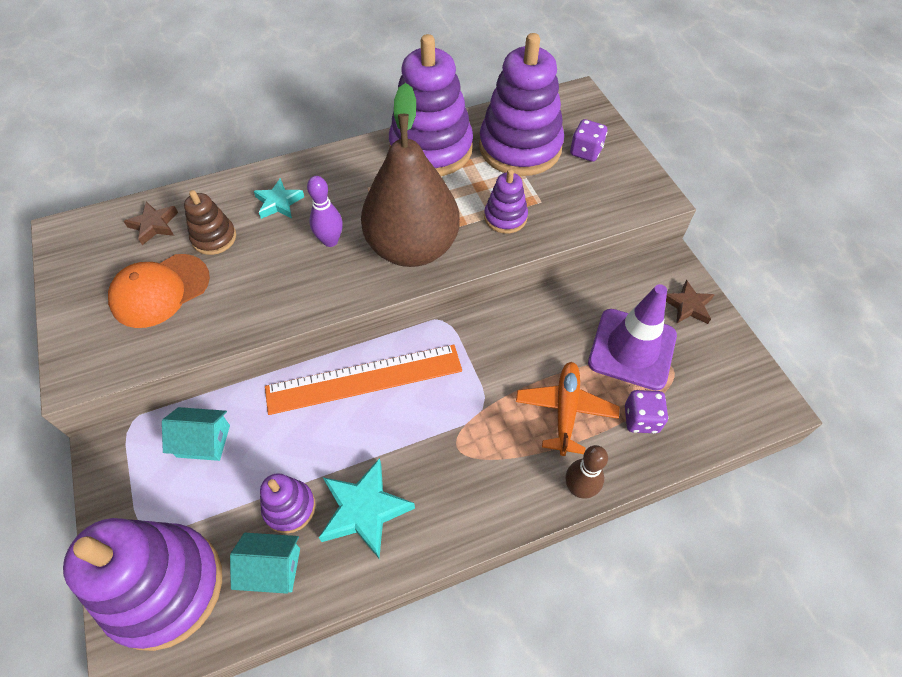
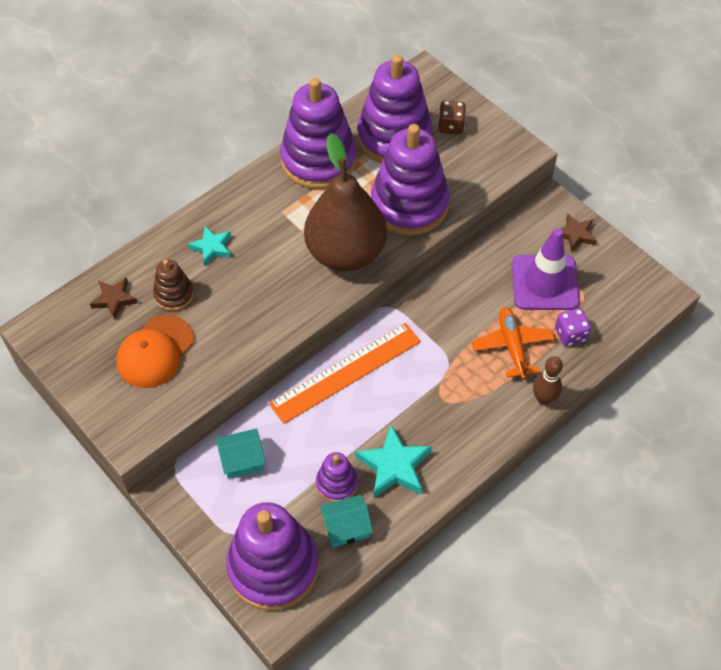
camera: 20 degrees left, 0 degrees up
purple bowling pin [307,176,343,247] -> none
purple stacking toy [484,169,528,234] -> purple stacking toy [371,124,450,235], size x2.08
purple dice [570,119,607,162] -> brown dice [438,101,466,135]

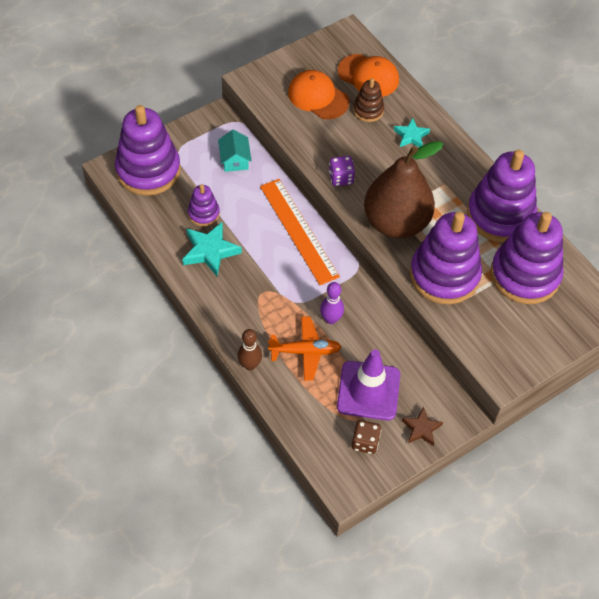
camera: 95 degrees right, 0 degrees up
brown star [90,277,137,319] -> orange cap [338,54,399,97]
turquoise house [319,495,373,547] -> none
brown dice [438,101,466,135] -> brown dice moved to [352,420,381,454]
purple dice [555,308,591,346] -> purple dice moved to [329,156,355,186]
none -> purple bowling pin [320,282,344,324]

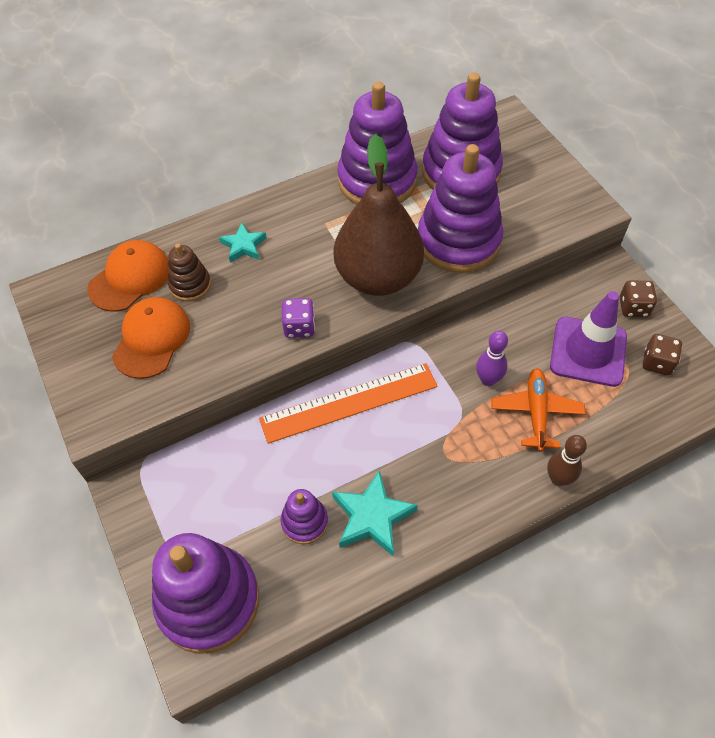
camera: 80 degrees left, 0 degrees up
turquoise house [218,130,252,172] -> none
orange cap [288,70,349,119] -> orange cap turned 150 degrees clockwise [112,297,190,379]
brown star [402,407,443,446] -> brown dice [620,281,657,317]

